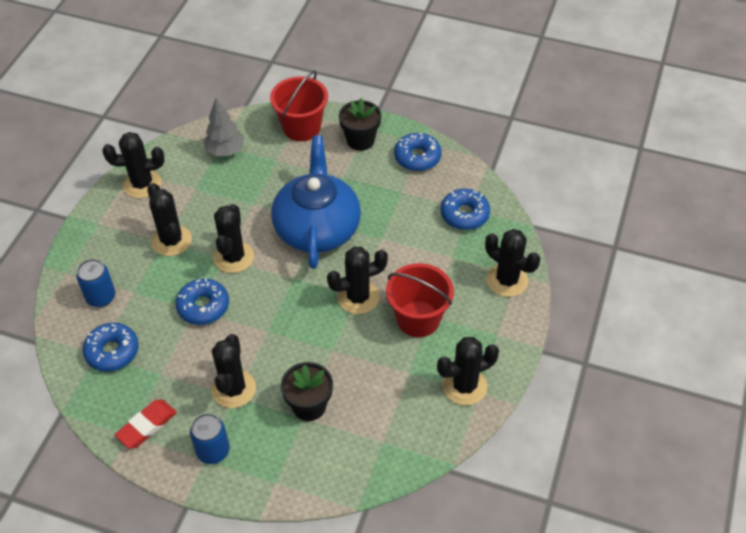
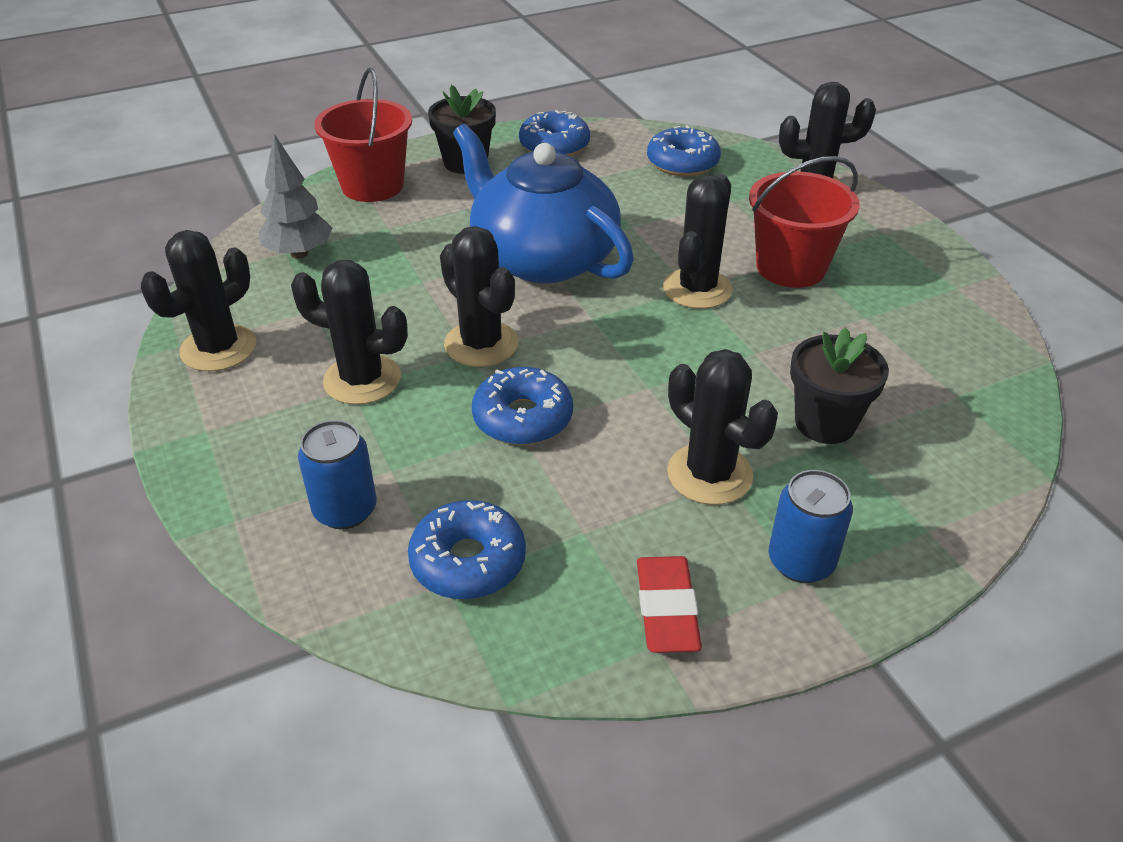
camera: 45 degrees left, 10 degrees down
black cactus [437,337,499,405] -> none

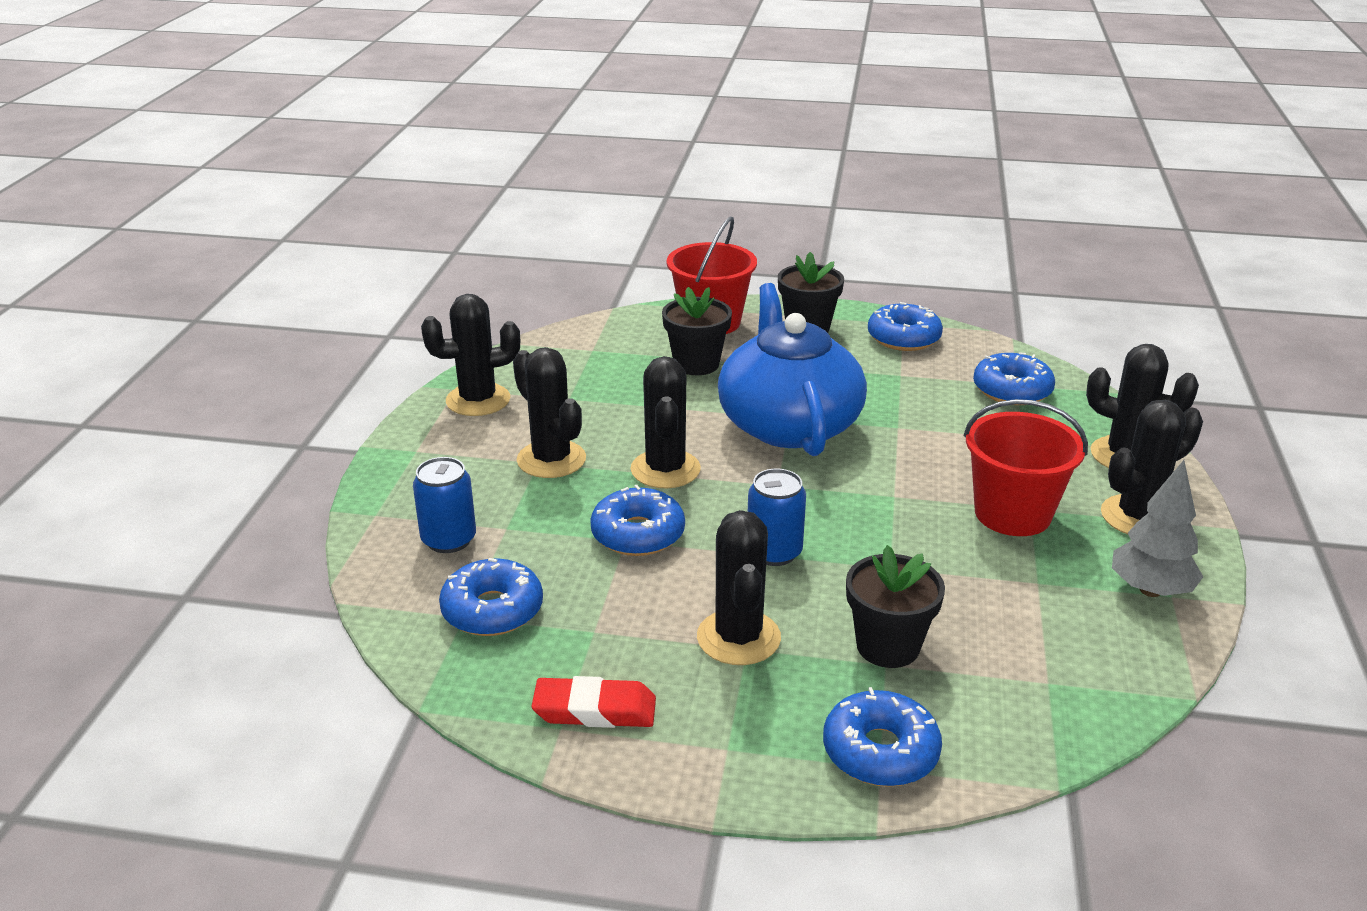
camera: 35 degrees right, 10 degrees down
grey tree [259,134,332,259] -> grey tree moved to [1112,460,1203,597]
red eraser [637,556,702,653] -> red eraser turned 60 degrees clockwise [532,676,656,728]
black cactus [663,174,733,309] -> black cactus moved to [1101,400,1203,534]
blue can [769,470,853,583] -> blue can moved to [748,468,806,566]
none -> black flower pot [662,287,732,375]
none -> blue donut [823,687,942,787]

